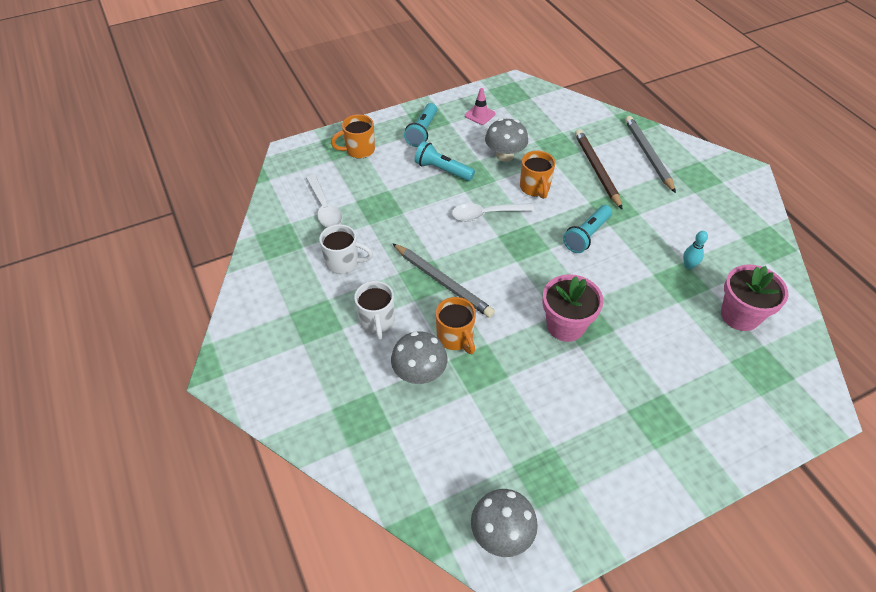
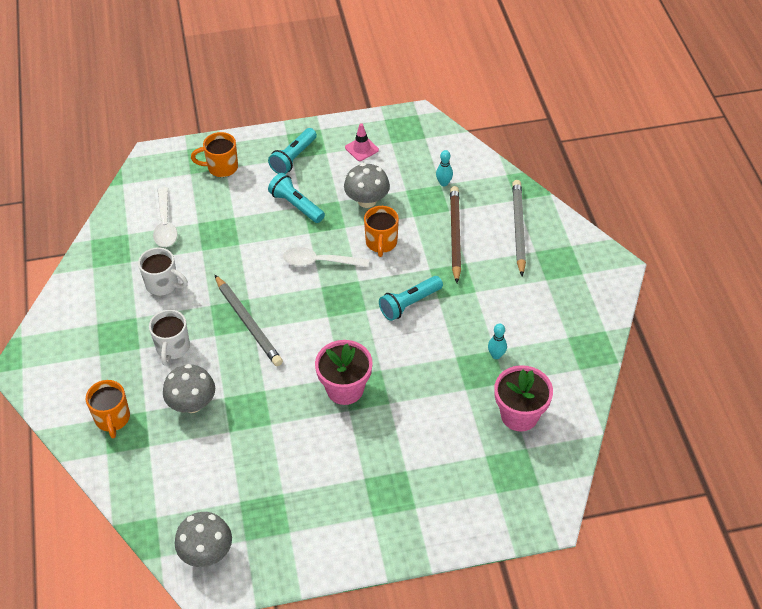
camera: 15 degrees right, 0 degrees up
orange mug [436,297,476,354] -> orange mug moved to [86,380,130,438]
none -> turquoise bowling pin [436,150,453,186]

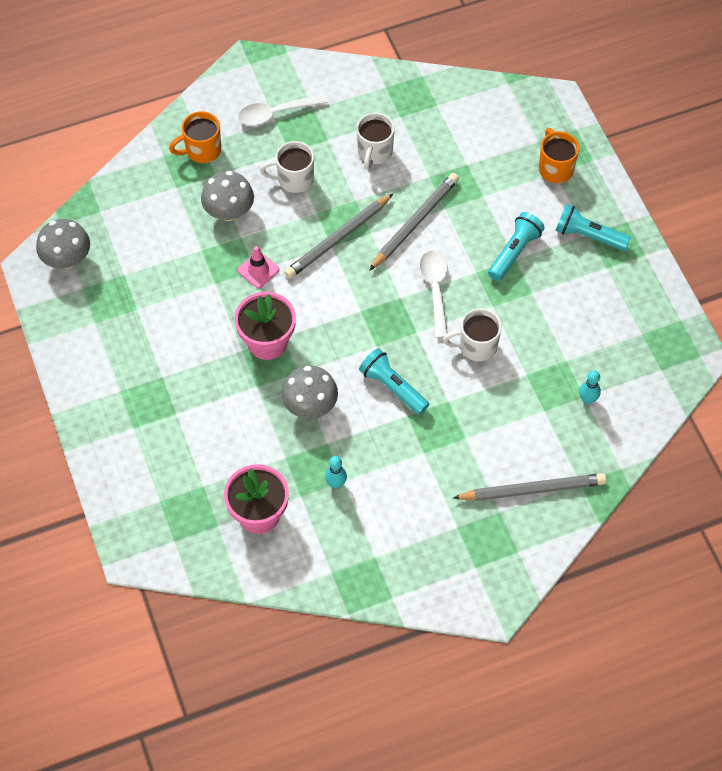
camera: 80 degrees right, 10 degrees up
white spoon [153,187,178,247] -> white spoon moved to [238,94,328,126]
grey mushroom [344,163,390,208] -> grey mushroom moved to [281,365,338,419]
pink traffic cone [345,123,379,161] -> pink traffic cone moved to [238,246,279,288]
orange mug [364,206,399,257] -> white mug [443,308,502,362]
brown pencil [450,186,461,283] -> none
none -> grey pencil [369,173,459,271]

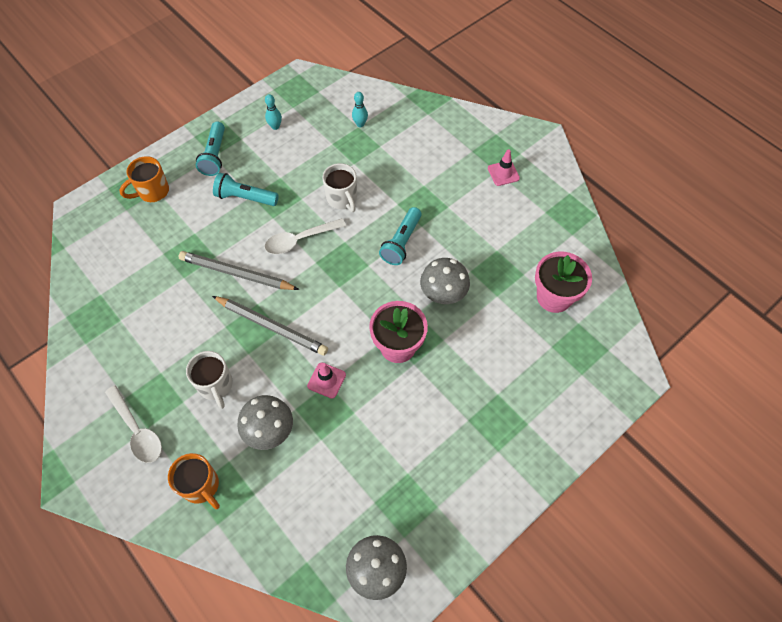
camera: 110 degrees left, 0 degrees up
turquoise bowling pin [325,456,347,489] -> turquoise bowling pin moved to [265,94,282,130]
white mug [356,113,395,170] -> none
grey pencil [453,473,607,501] -> none
none -> pink traffic cone [488,150,520,186]

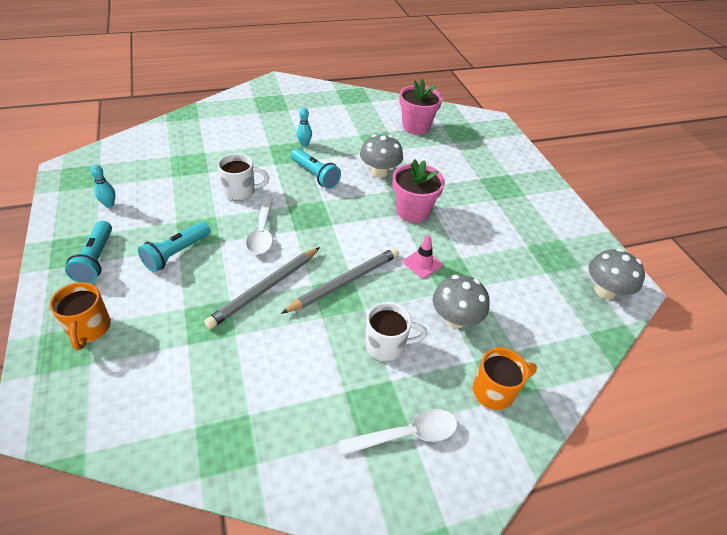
camera: 70 degrees left, 15 degrees down
turquoise flashlight [196,122,225,176] -> turquoise flashlight turned 60 degrees clockwise [65,221,112,283]
turquoise bowling pin [352,92,368,127] -> turquoise bowling pin moved to [297,107,312,147]
pink traffic cone [488,150,520,186] -> none

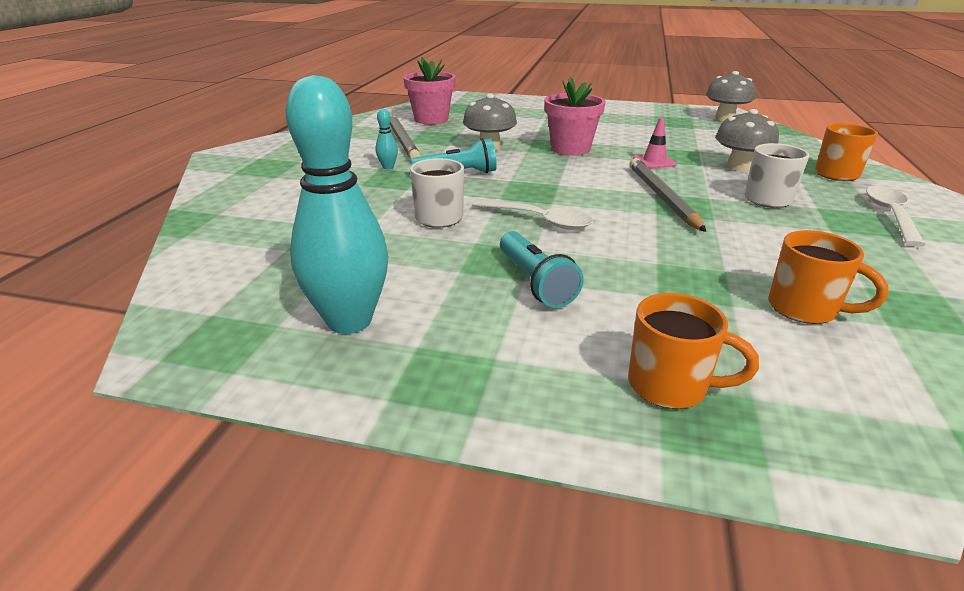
camera: 55 degrees left, 15 degrees down
turquoise flashlight [65,221,112,283] -> none
turquoise bowling pin [90,165,115,208] -> turquoise bowling pin [286,75,388,334], size x2.45
grey pencil [204,247,320,329] -> grey pencil moved to [390,116,421,159]
none -> orange mug [768,230,889,324]

